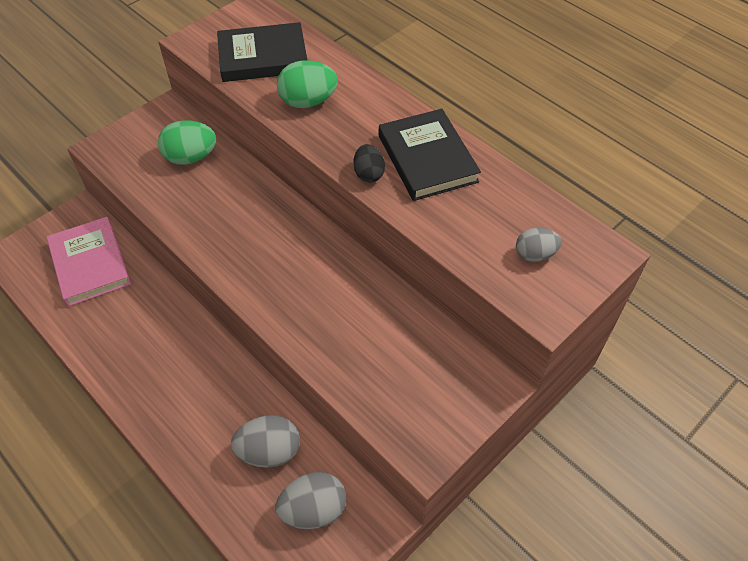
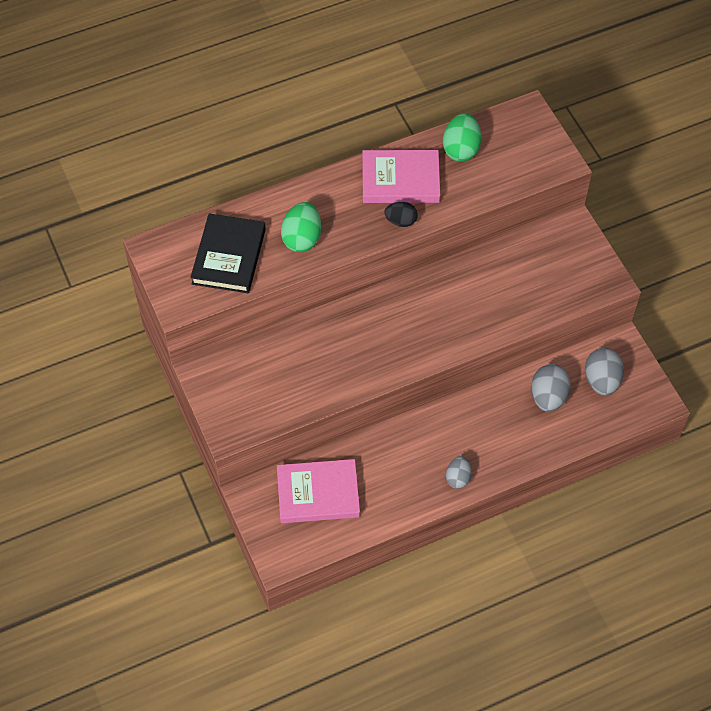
camera: 70 degrees left, 5 degrees up
green egg [158,120,216,165] -> green egg moved to [443,113,481,162]
black book [379,109,481,201] -> pink book [362,150,440,203]
grey egg [516,228,562,262] -> grey egg moved to [446,456,471,489]

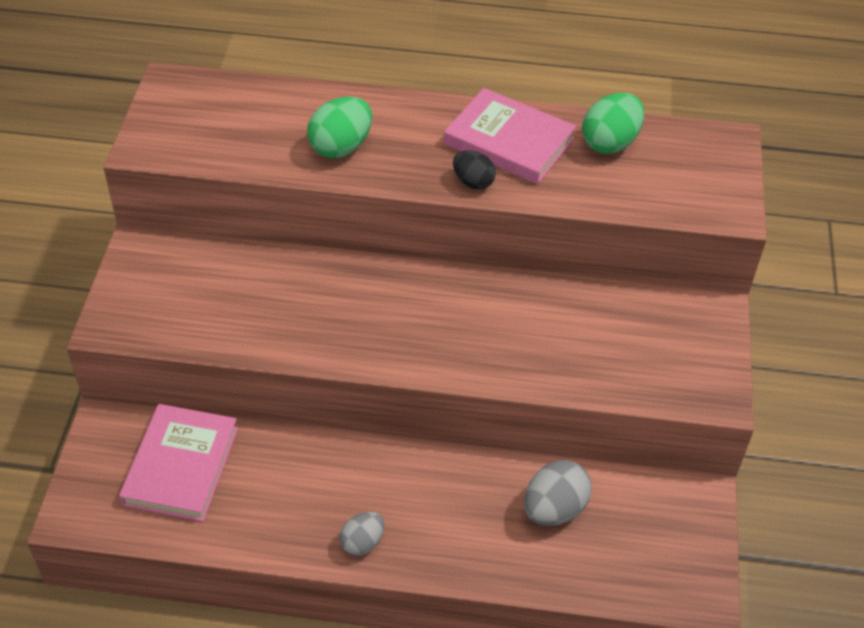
camera: 30 degrees right, 10 degrees down
black book [190,213,266,293] -> none
pink book [277,459,360,523] -> pink book turned 75 degrees clockwise [119,404,238,522]
grey egg [585,348,624,395] -> none

